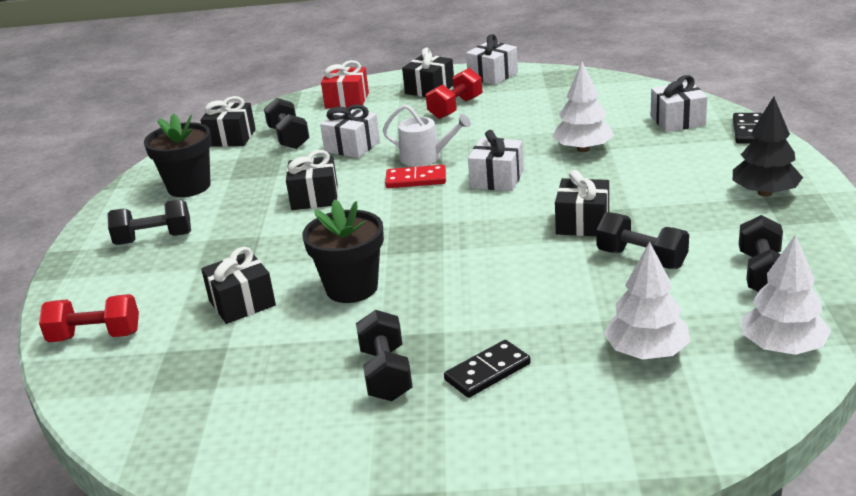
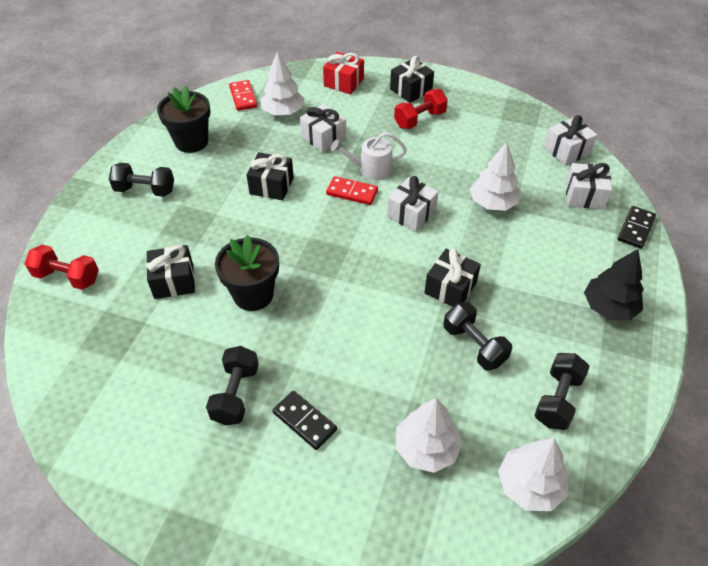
camera: 15 degrees right, 20 degrees up
black gift [200,96,256,147] -> red domino [229,80,257,111]
black dumbbell [264,98,309,149] -> white tree [260,51,305,115]
white watering can [383,104,471,166] -> white watering can turned 135 degrees clockwise [331,132,407,180]
black domino [444,340,531,398] -> black domino turned 60 degrees clockwise [272,391,337,450]
white gift [466,34,518,85] -> white gift moved to [544,115,597,166]

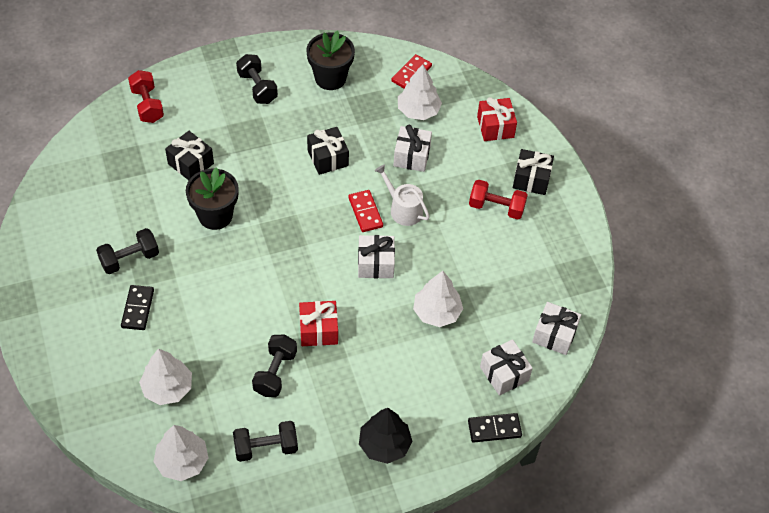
camera: 50 degrees right, 5 degrees up
black gift [424,248,481,307] -> red gift [299,301,338,346]

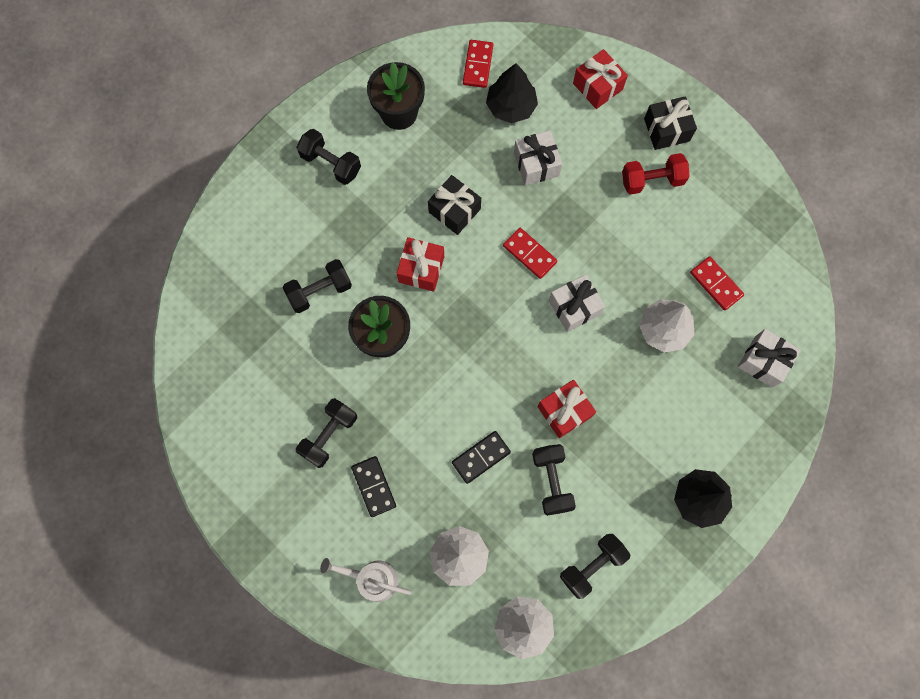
camera: 25 degrees left, 20 degrees up
red dumbbell [128,70,164,123] -> none
black gift [165,131,214,180] -> black dumbbell [283,259,352,313]
white watering can [375,165,430,226] -> white watering can moved to [320,558,412,602]
white tree [398,64,442,120] -> black tree [486,63,538,123]
black domino [468,413,522,443] -> black domino moved to [452,431,511,484]
white gift [532,302,581,355] -> none
none -> red gift [397,237,444,292]
none -> red domino [690,256,744,311]

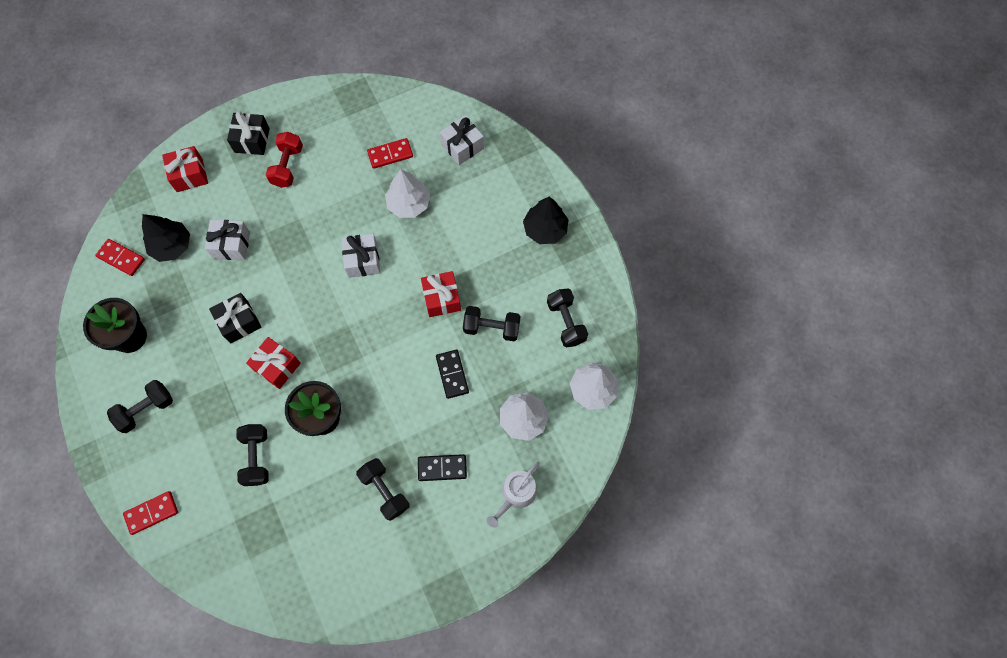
camera: 70 degrees left, 5 degrees down
red domino [503,228,557,279] -> red domino moved to [123,491,178,535]

